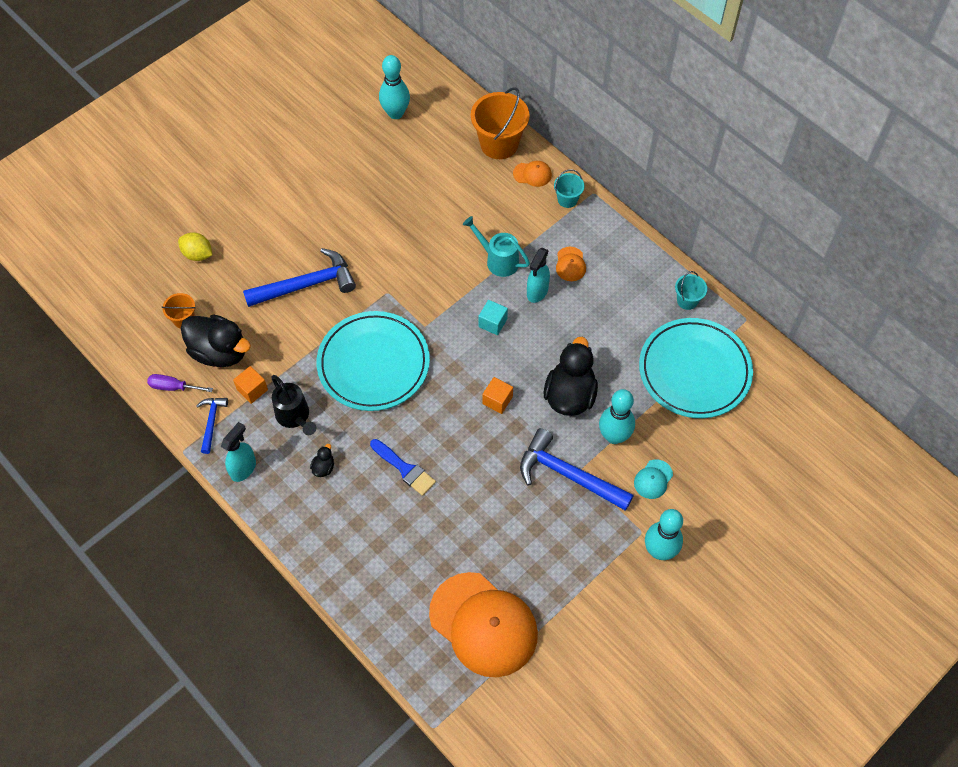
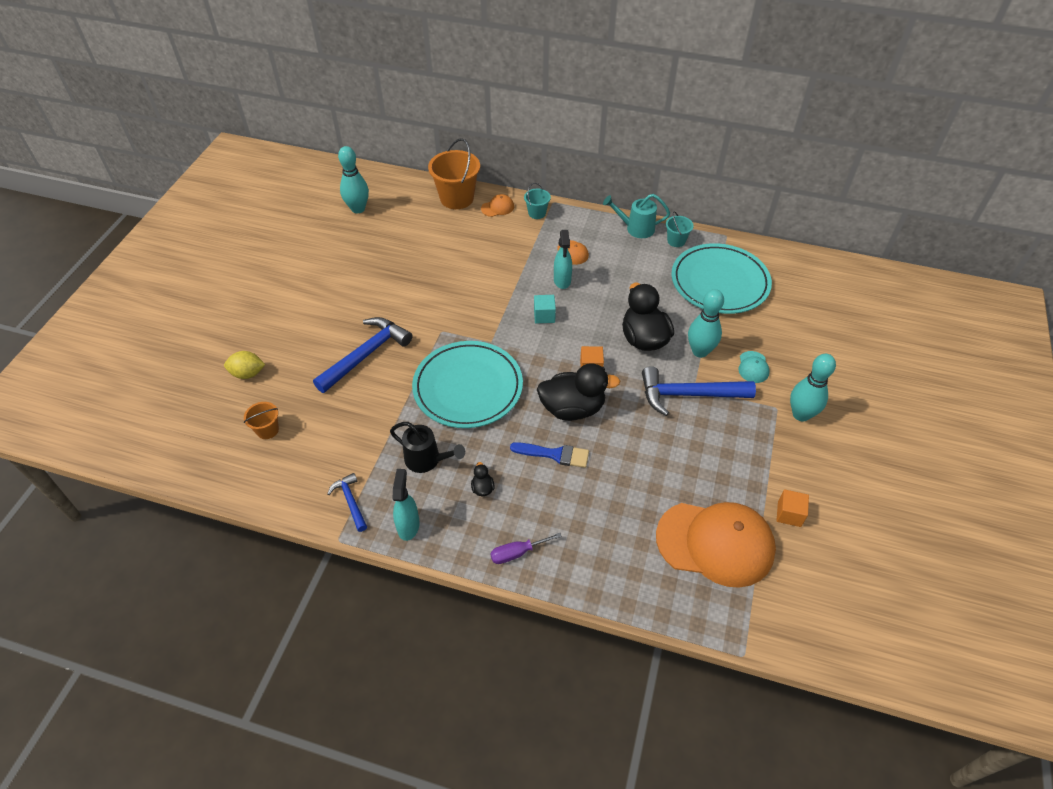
camera: 30 degrees left, 10 degrees down
purple screwdriver [147,374,213,392] -> purple screwdriver moved to [490,533,562,564]
black duck [181,315,251,367] -> black duck moved to [537,363,620,421]
orange cube [233,366,268,404] -> orange cube moved to [776,489,809,527]
turquoise watering can [463,216,530,277] -> turquoise watering can moved to [603,194,670,238]

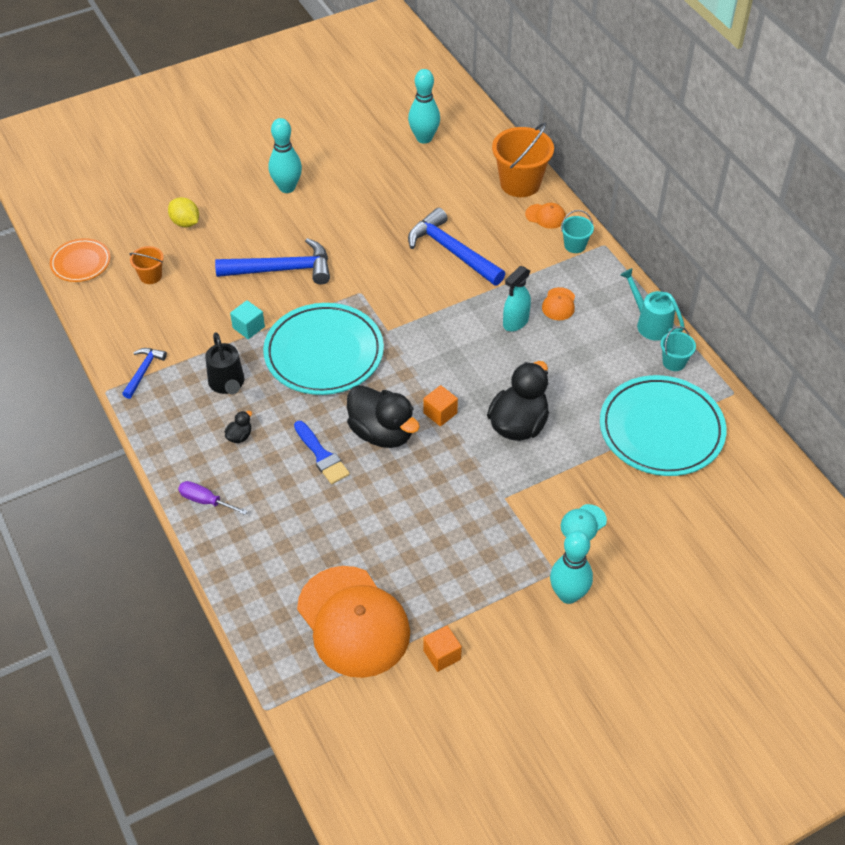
camera: 45 degrees right, 0 degrees up
turquoise spray bottle [393,469,420,541] -> none
turquoise cube [534,295,556,323] -> turquoise cube moved to [230,300,265,339]
blue hammer [642,366,756,416] -> blue hammer moved to [408,208,505,285]
turquoise bowling pin [688,289,724,358] -> turquoise bowling pin moved to [269,118,302,193]
none -> orange plate [50,238,110,282]

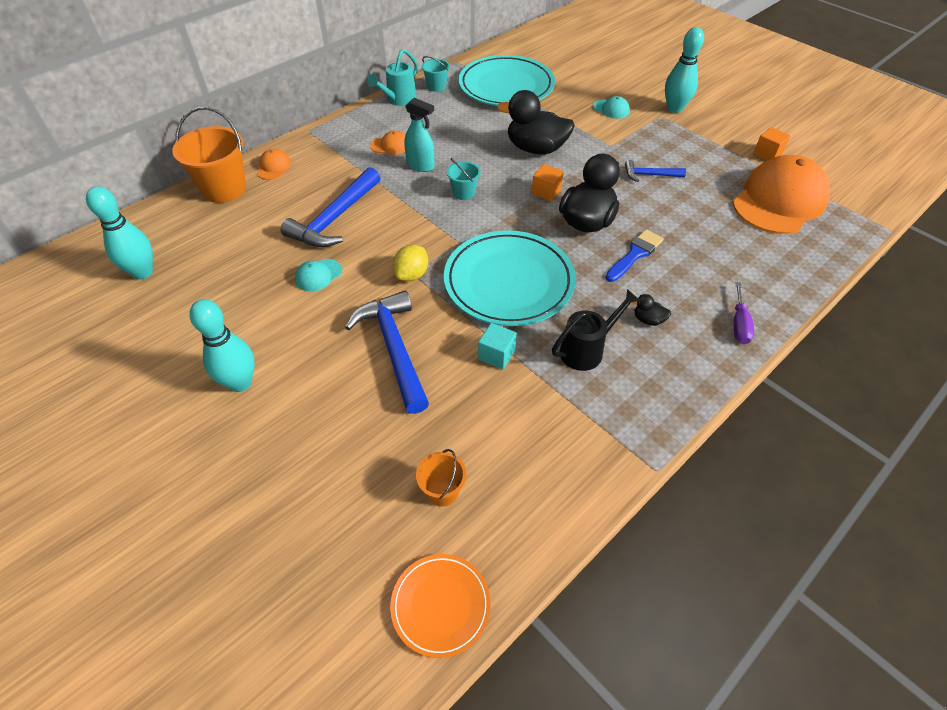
camera: 105 degrees left, 0 degrees up
blue hammer [122,348,167,399] -> blue hammer moved to [625,160,686,182]
yellow lemon [168,197,199,227] -> yellow lemon moved to [393,245,428,281]
turquoise bucket [561,210,594,253] -> turquoise bucket moved to [447,158,481,200]
none -> turquoise cap [295,259,342,292]

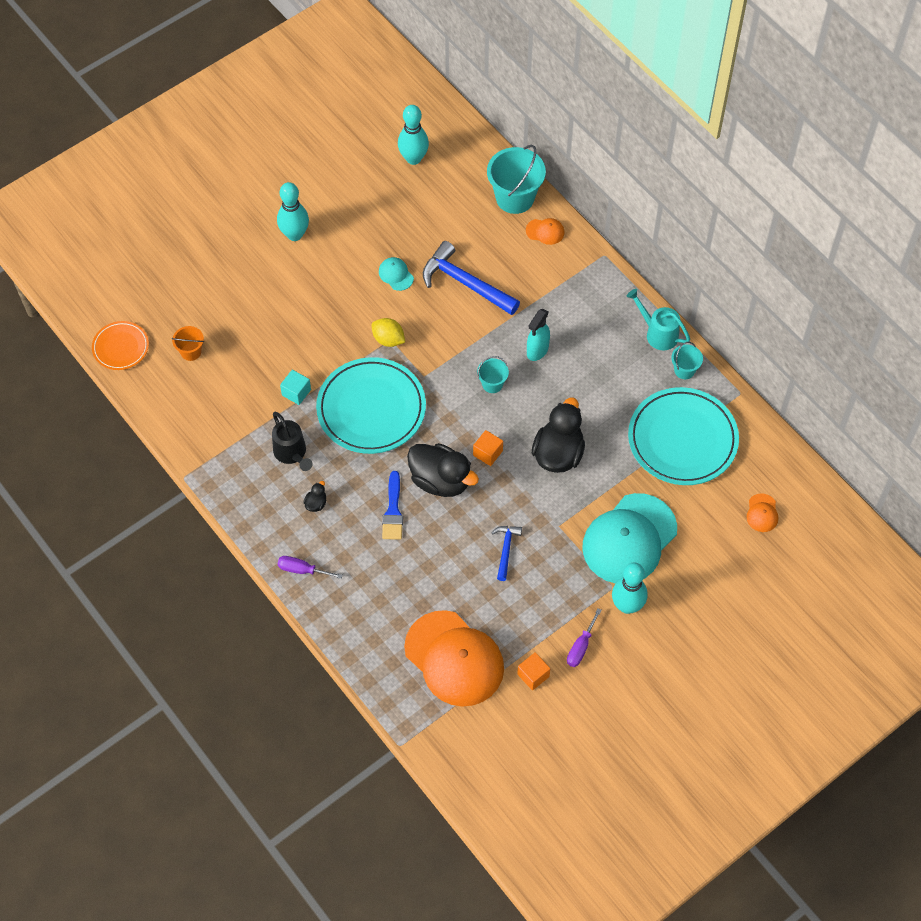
camera: 95 degrees right, 10 degrees up
orange bucket [172,107,246,203] -> turquoise bucket [487,145,546,214]
blue hammer [345,291,429,414] -> none
orange cap [370,130,405,155] -> orange cap moved to [747,493,778,532]
turquoise cap [593,96,630,119] -> turquoise cap [582,493,677,584], size x2.47
blue brush [605,229,664,282] -> blue brush turned 45 degrees clockwise [382,471,403,540]
none -> purple screwdriver [567,608,602,667]

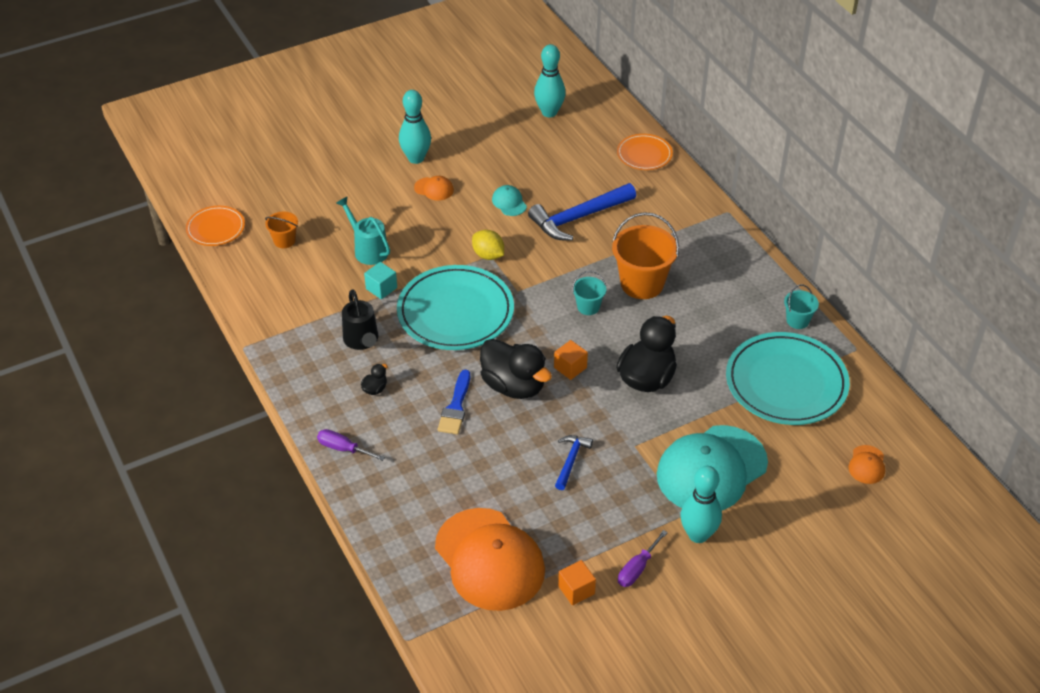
camera: 10 degrees right, 15 degrees down
blue hammer [423,241,520,315] -> blue hammer turned 75 degrees counterclockwise [528,183,636,241]
turquoise bucket [487,145,546,214] -> orange plate [617,134,673,170]
orange cap [526,218,564,245] -> orange cap moved to [414,176,454,200]
turquoise spray bottle [527,309,550,361] -> orange bucket [612,212,679,299]
turquoise watering can [626,289,690,351] -> turquoise watering can moved to [336,197,390,265]

